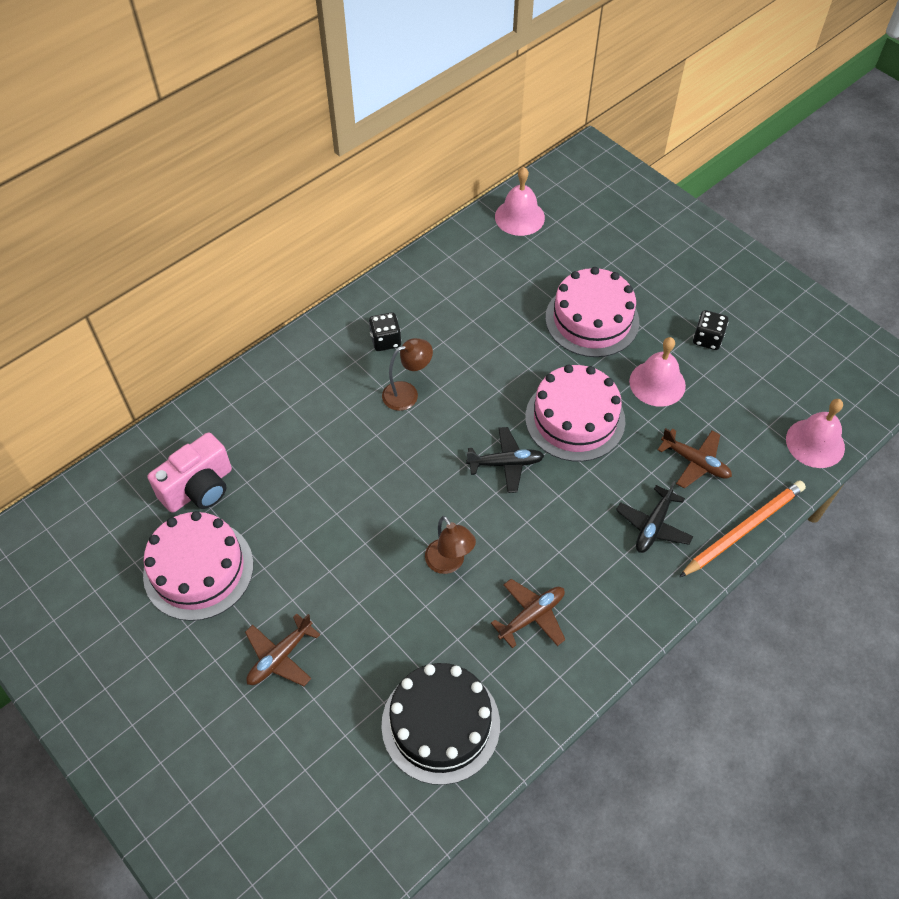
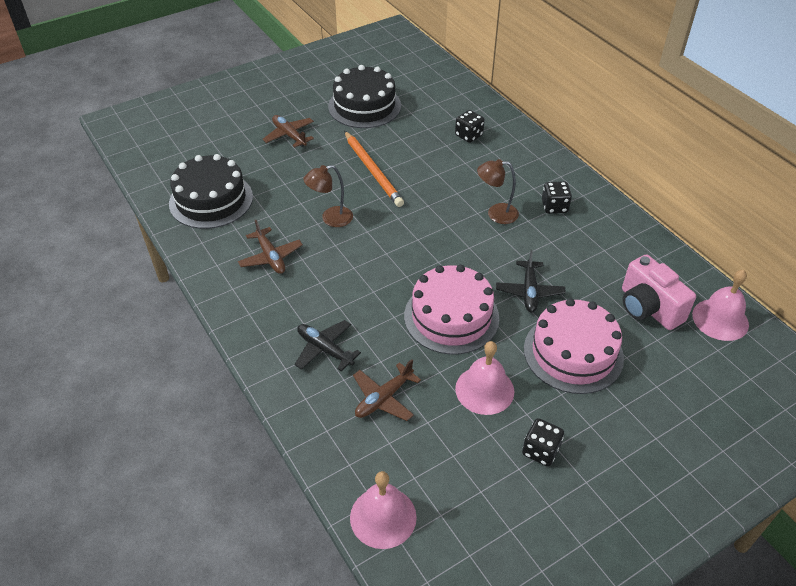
camera: 100 degrees right, 10 degrees down
pink cake [143,511,253,621] -> black cake [328,65,401,128]
pink camera [148,432,232,513] -> pink camera moved to [622,254,696,330]
brown lamp [382,338,433,411] -> brown lamp turned 105 degrees clockwise [477,159,519,224]
black plane [466,427,544,493] -> black plane moved to [496,250,566,313]
orange pencil [679,480,806,577] -> orange pencil moved to [344,131,404,207]
none -> black dice [455,110,485,143]

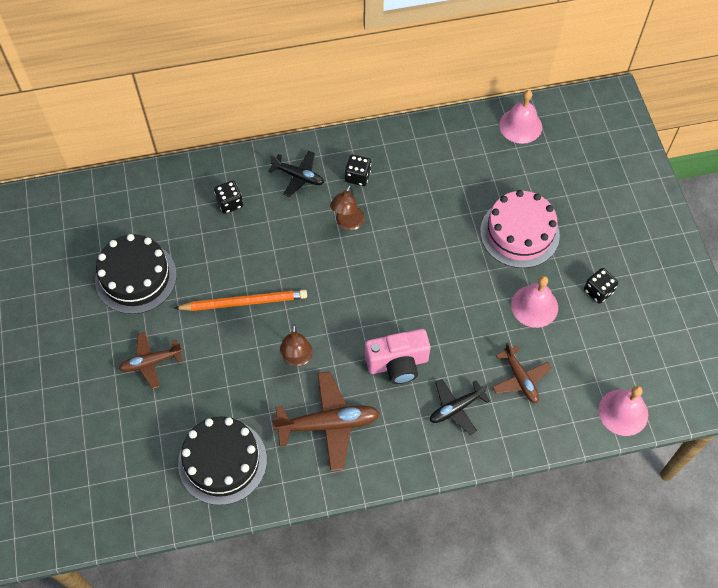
camera: 70 degrees left, 15 degrees up
brown plane [238,220,303,274] -> brown plane [272,372,380,472], size x1.61
pink cake [404,265,500,354] -> none
black plane [496,250,566,313] -> black plane moved to [268,151,324,197]
pink camera [622,254,696,330] -> pink camera moved to [365,329,430,384]

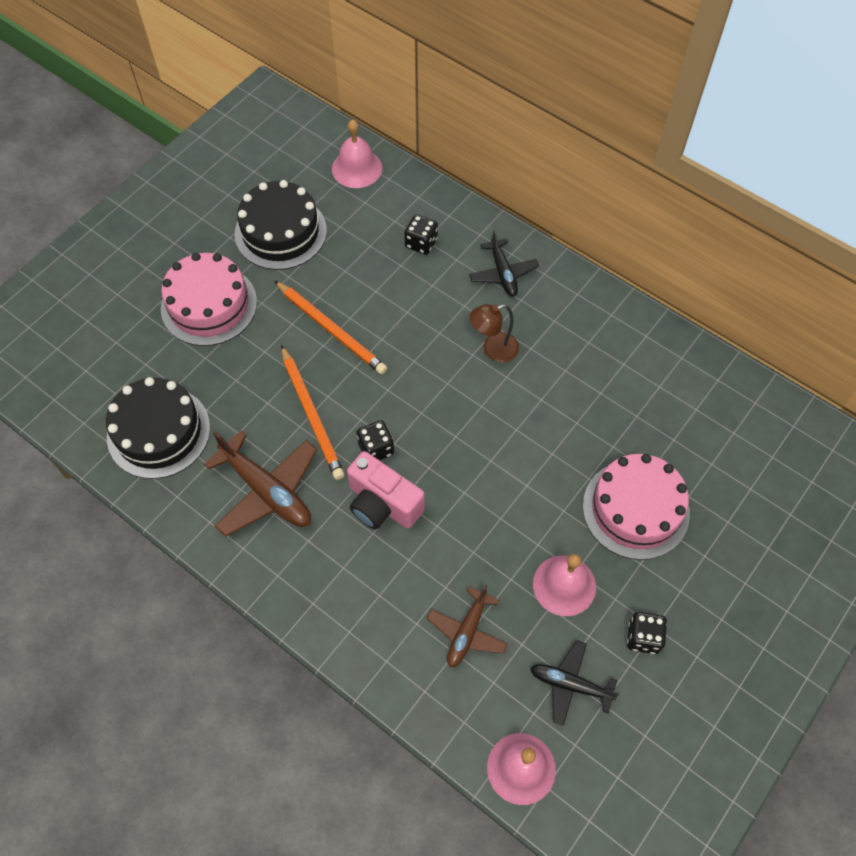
camera: 50 degrees right, 0 degrees up
brown plane [119,332,183,389] -> pink cake [161,253,257,346]
brown lamp [280,324,313,366] -> orange pencil [281,345,345,480]
black dice [345,155,371,186] -> black dice moved to [357,420,394,460]
black plane [430,379,490,435] -> black plane moved to [530,640,620,726]
pink bell [499,90,542,144] -> pink bell moved to [332,119,382,188]

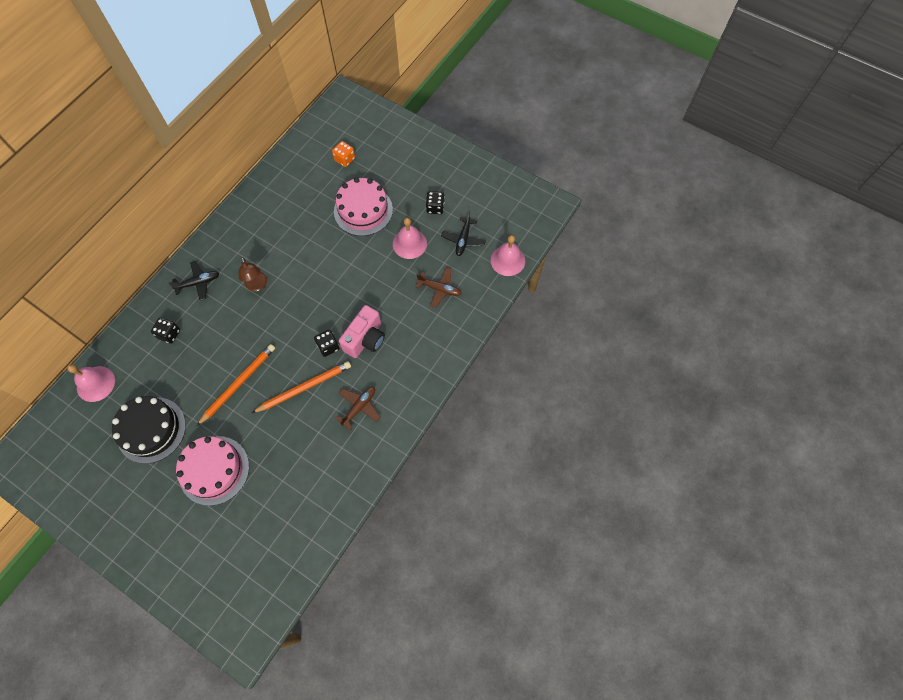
camera: 95 degrees left, 5 degrees up
black cake [106,377,210,479] -> none
brown plane [204,431,317,537] -> brown plane [335,387,381,430], size x0.62
none -> orange dice [332,141,355,167]

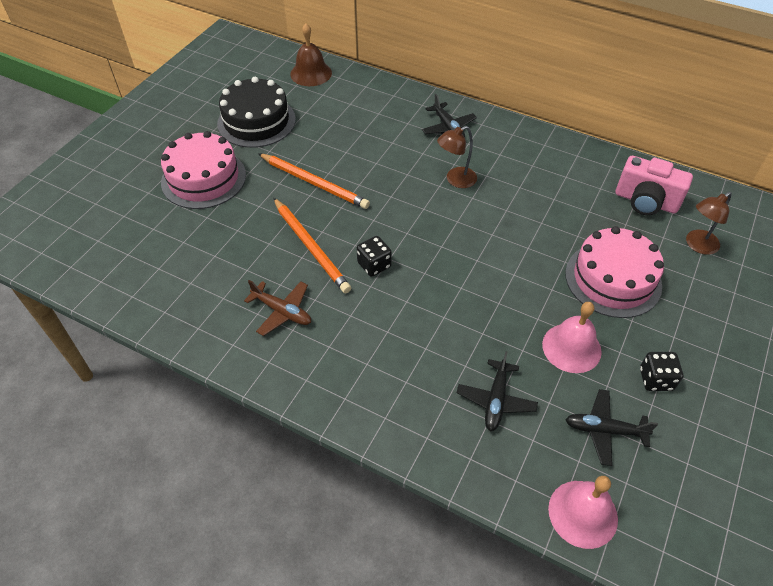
camera: 85 degrees right, 15 degrees down
pink bell [68,365,115,402] -> brown bell [290,23,332,86]
black dice [151,317,180,344] -> none
orange dice [332,141,355,167] -> brown lamp [686,192,732,255]
pink camera [339,305,385,358] -> pink camera moved to [616,156,693,215]
brown plane [416,267,462,308] -> black plane [457,351,538,431]

